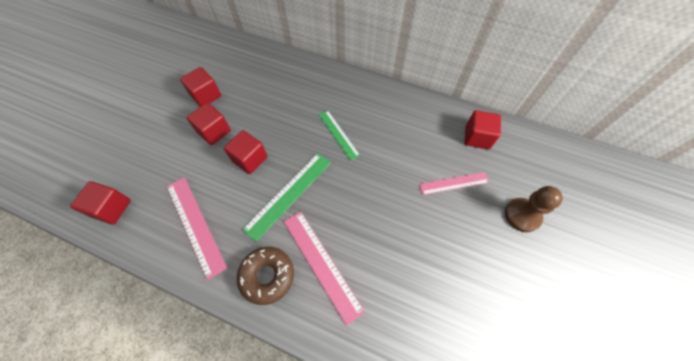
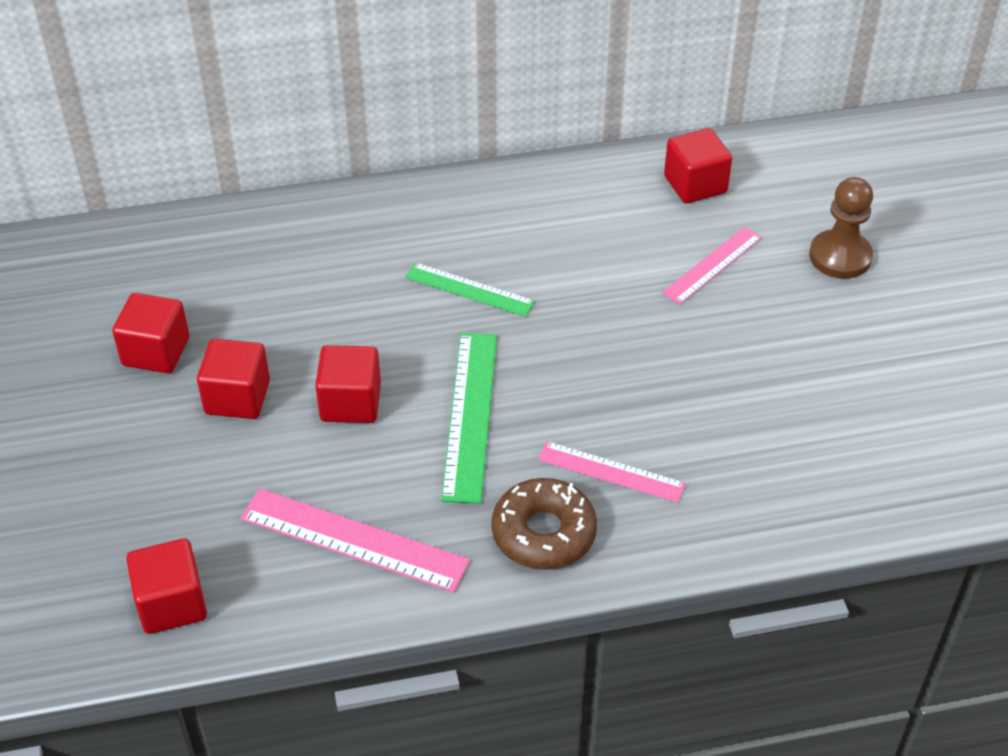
camera: 35 degrees left, 15 degrees down
pink ruler [284,211,365,326] -> pink ruler [538,441,686,503], size x0.65

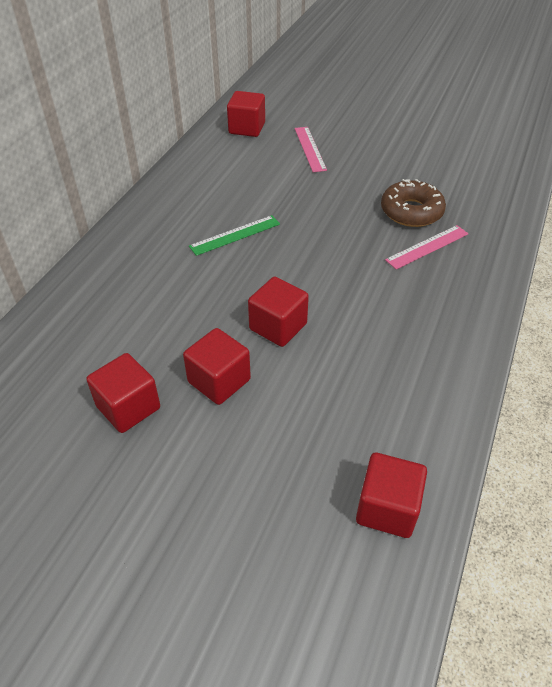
camera: 55 degrees left, 0 degrees up
pink ruler [241,489,470,592] -> none
green ruler [441,333,497,504] -> none
brown donut [491,478,597,570] -> brown donut moved to [381,179,446,227]
brown pawn [809,177,873,279] -> none

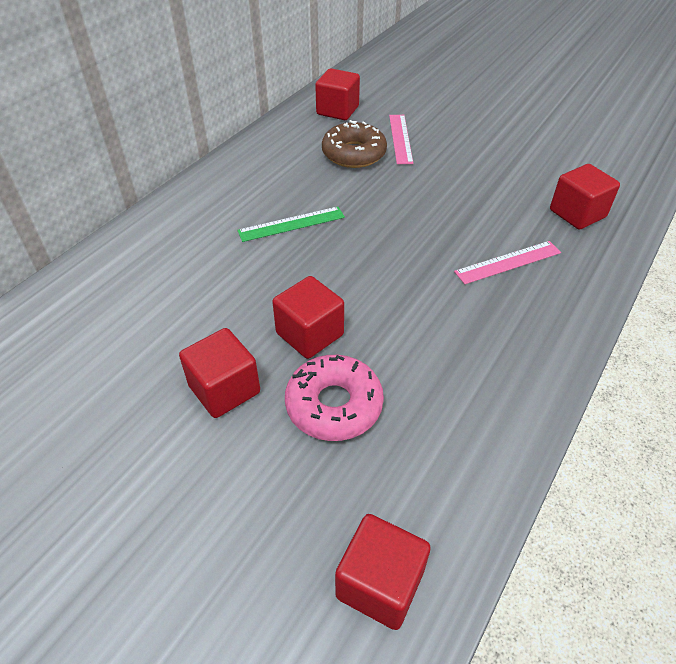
camera: 10 degrees right, 0 degrees up
red cube [86,353,160,433] -> red cube moved to [550,164,620,230]
brown donut [381,179,446,227] -> brown donut moved to [322,120,387,168]
none -> pink donut [285,355,384,441]

